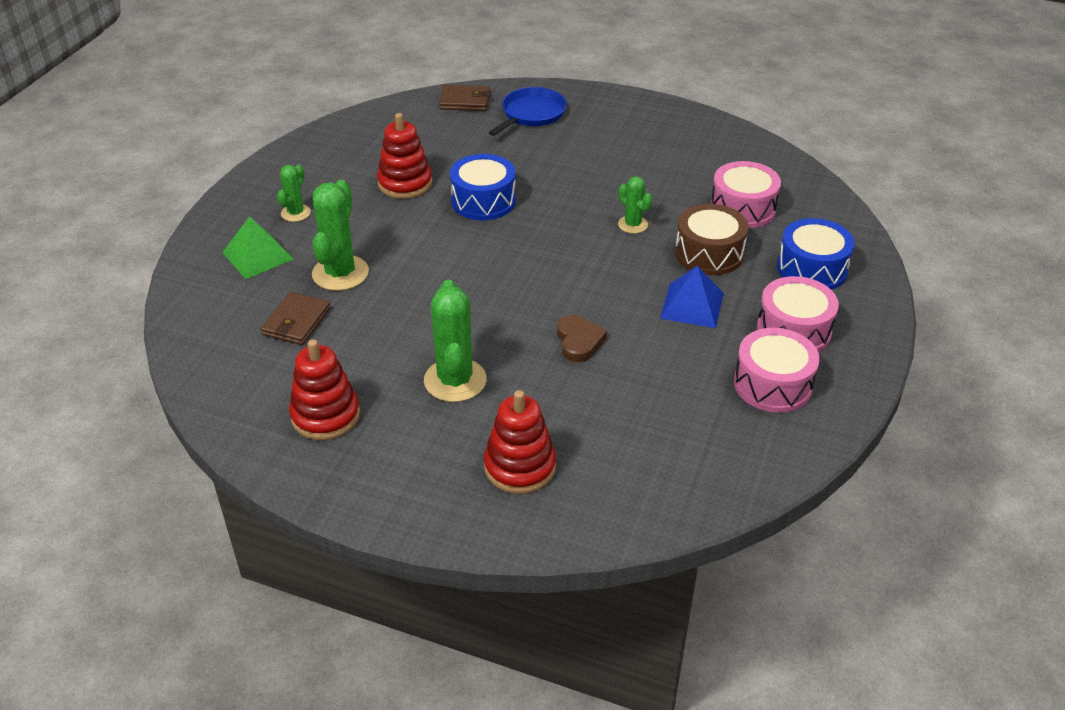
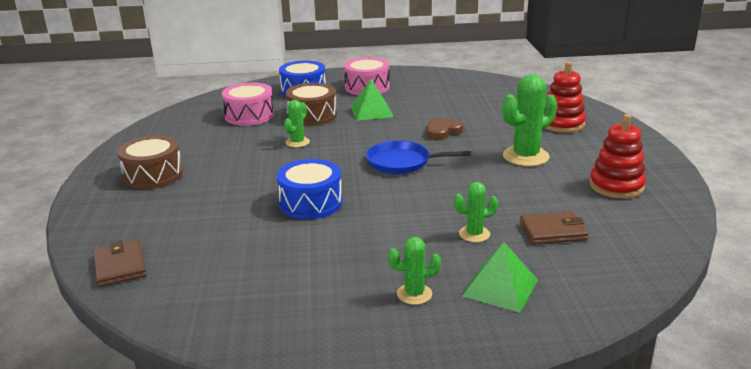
camera: 115 degrees left, 15 degrees down
green cactus [312,180,369,291] -> green cactus [454,182,498,242], size x0.56
red stacking toy [377,113,432,199] -> none
blue pan [489,87,567,136] -> blue pan moved to [366,140,471,174]
blue pyramid [660,266,724,328] -> green pyramid [351,80,394,121]
pink drum [734,328,820,413] -> none
none -> brown drum [117,135,183,189]

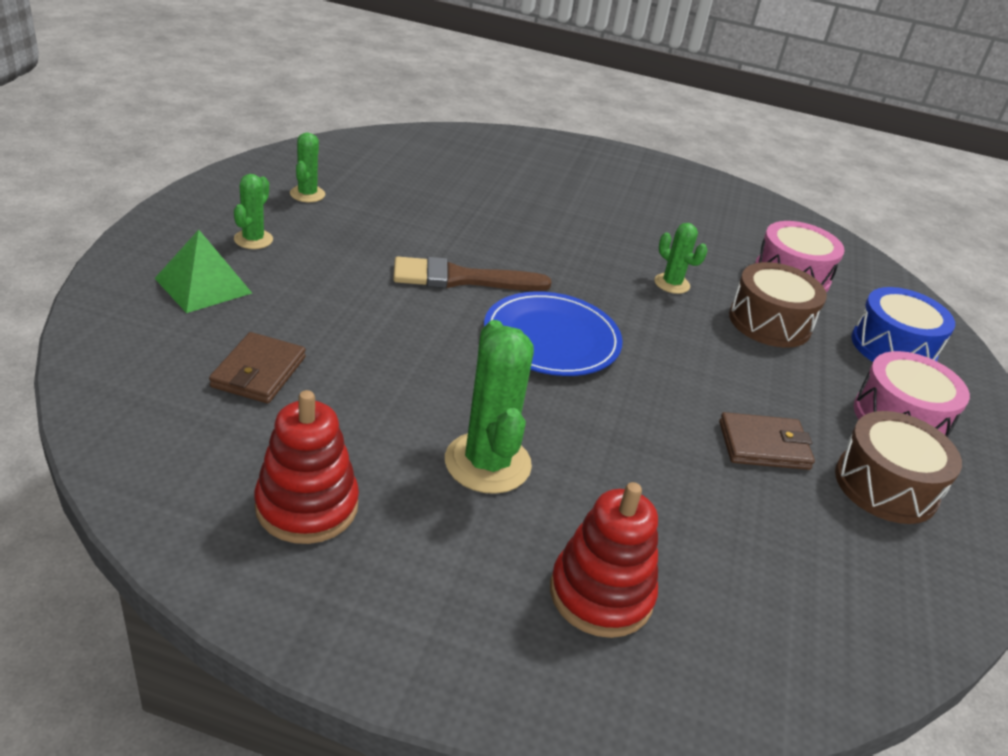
camera: 105 degrees right, 10 degrees up
brown wallet [93,239,147,287] -> brown wallet moved to [719,412,815,470]
brown drum [117,135,183,189] -> brown drum moved to [835,411,962,524]
blue drum [277,159,342,219] -> none
green pyramid [351,80,394,121] -> none
blue pan [366,140,471,174] -> blue plate [484,291,623,376]
brown heart [426,119,463,140] -> none
green cactus [454,182,498,242] -> green cactus moved to [290,133,325,202]
none -> brown brush [393,257,551,291]

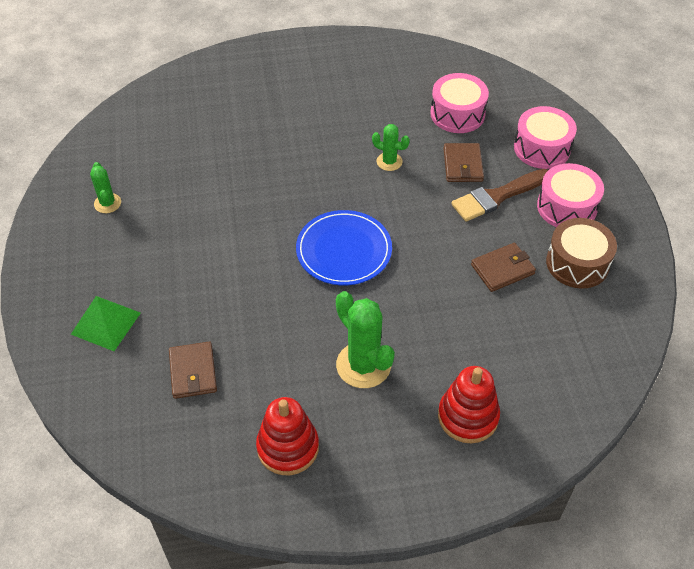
camera: 20 degrees left, 15 degrees up
green cactus [234,174,273,249] -> none
brown brush [393,257,551,291] -> brown brush moved to [451,169,548,222]
brown drum [729,262,827,348] -> brown wallet [443,143,484,182]
blue drum [851,287,955,362] -> pink drum [514,106,577,169]

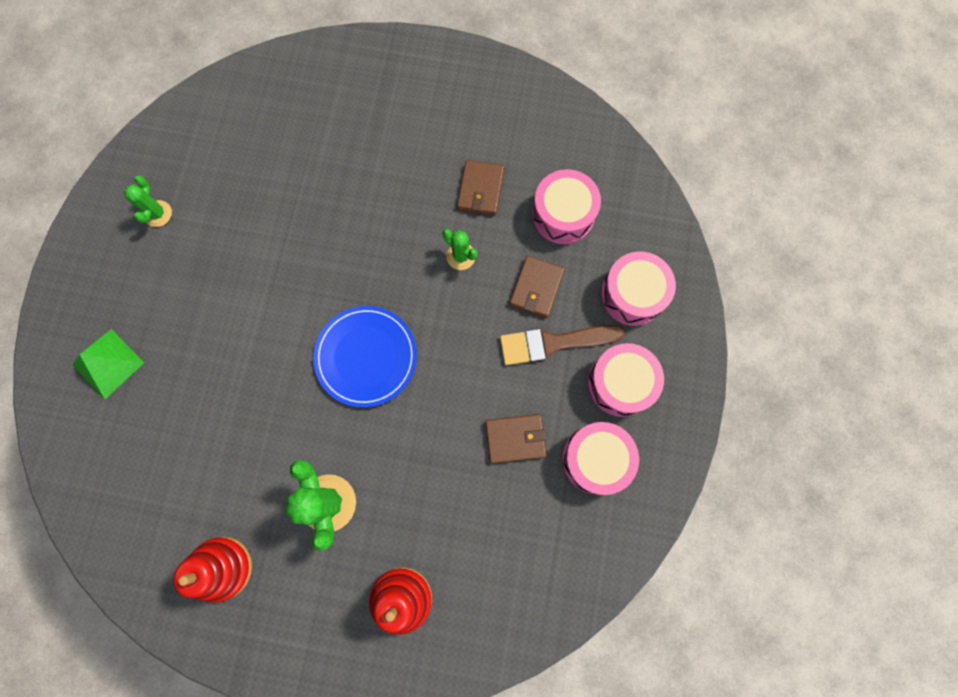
camera: 20 degrees right, 25 degrees up
brown wallet [169,342,217,399] -> brown wallet moved to [457,160,505,215]
brown drum [546,218,617,289] -> pink drum [562,422,639,495]

